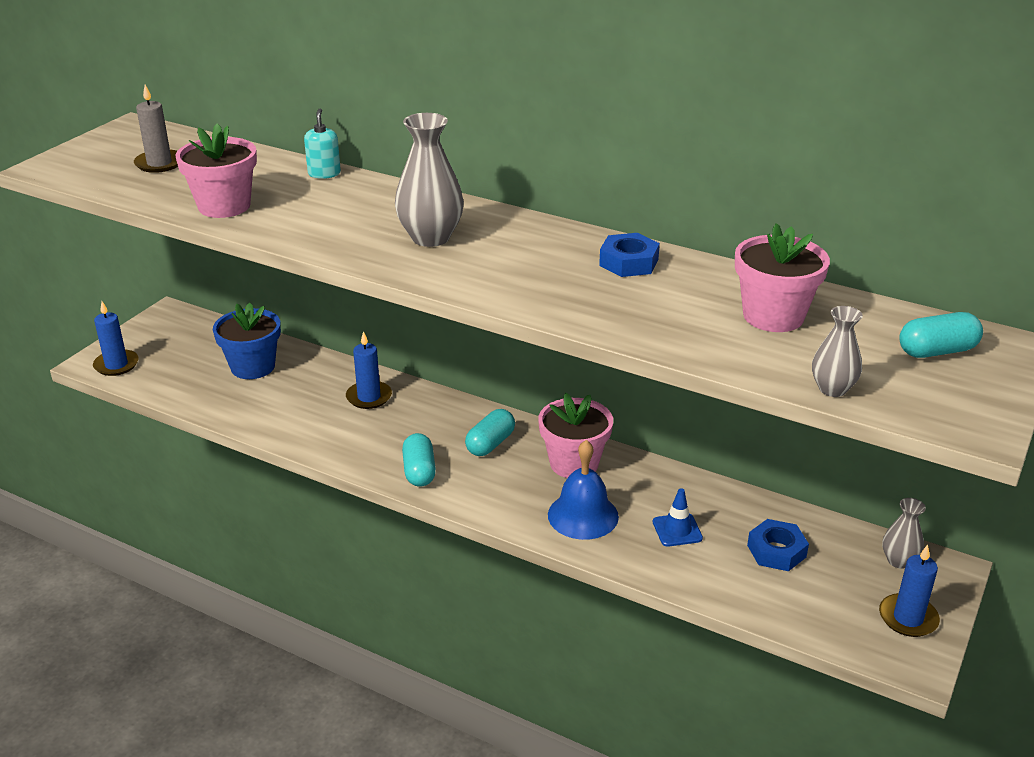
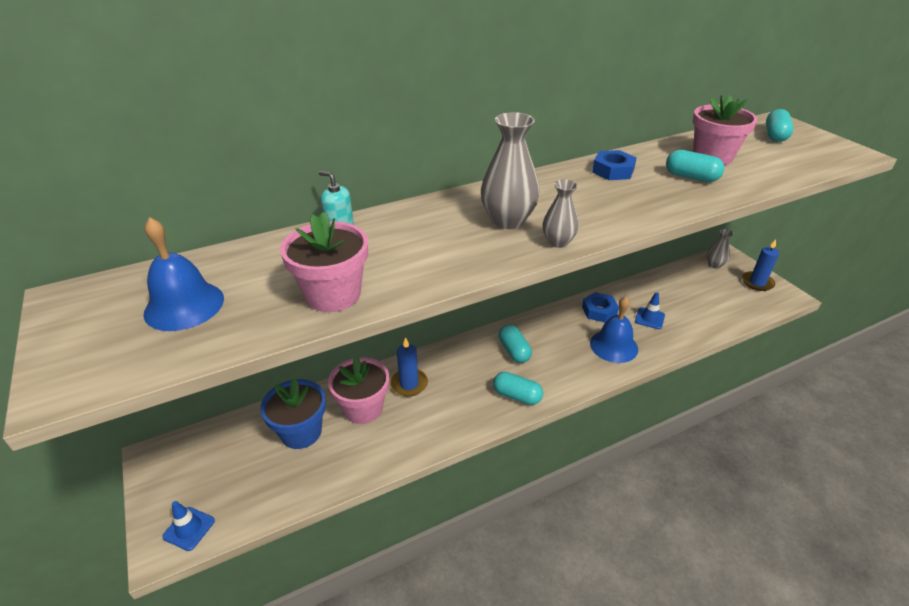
camera: 55 degrees left, 5 degrees up
blue candle [93,301,139,376] -> blue traffic cone [162,501,215,551]
grey candle [134,85,178,173] -> blue bell [144,217,224,331]
pink flower pot [538,393,613,478] -> pink flower pot moved to [328,356,389,424]
blue nut [747,519,809,571] -> blue nut moved to [582,292,619,323]
grey vase [812,306,863,397] -> grey vase moved to [543,179,579,248]
none -> turquoise capsule [666,150,724,182]

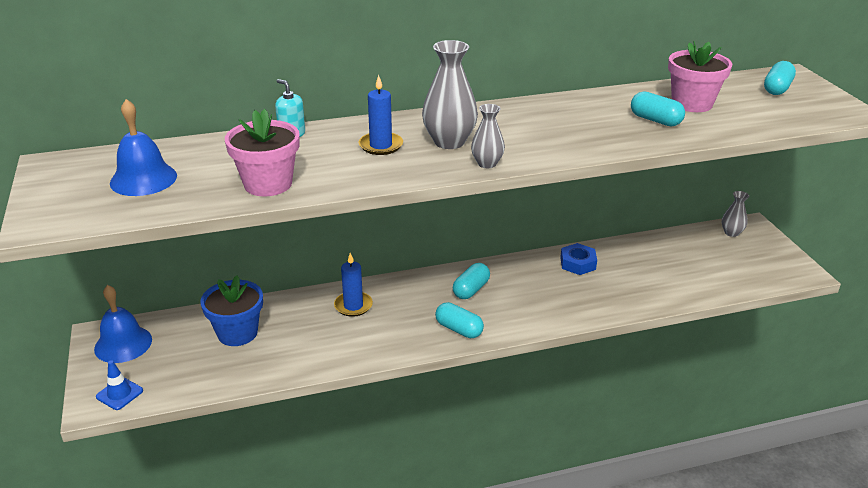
camera: 10 degrees right, 5 degrees down
pink flower pot [328,356,389,424] -> none
turquoise capsule [499,325,532,363] -> turquoise capsule turned 45 degrees clockwise [453,263,490,299]
blue bell [590,297,638,363] -> blue bell moved to [94,285,152,363]
blue nut [592,150,636,180] -> none
blue traffic cone [635,292,665,329] -> none
blue candle [742,239,779,291] -> blue candle moved to [358,75,403,155]

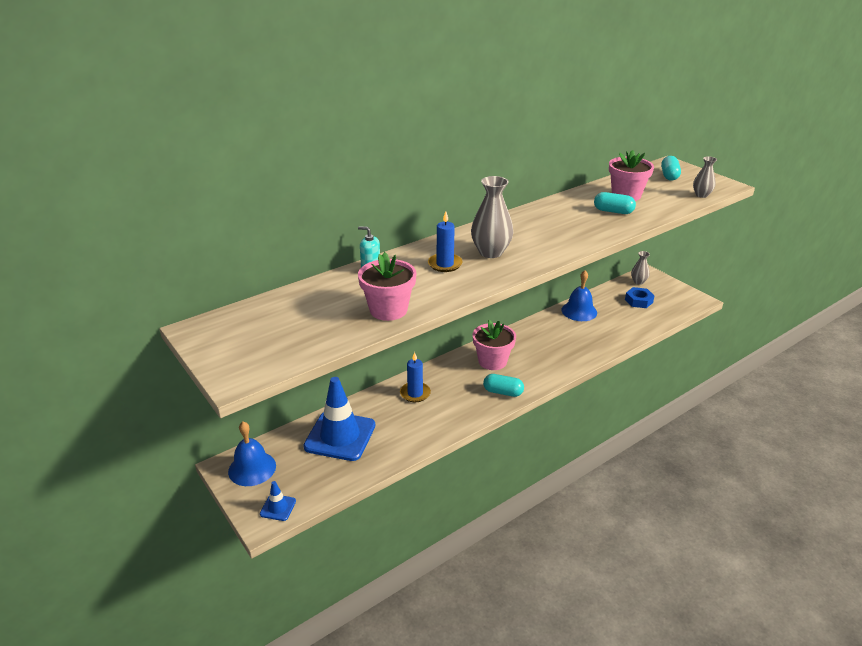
camera: 20 degrees left, 0 degrees up
blue bell [110,99,177,196] -> blue bell moved to [562,271,597,321]
blue flower pot [201,275,263,346] -> blue traffic cone [303,377,375,461]
turquoise capsule [453,263,490,299] -> pink flower pot [473,320,516,370]
grey vase [471,104,505,168] -> grey vase moved to [693,156,717,198]
blue nut [560,243,597,275] -> blue nut moved to [625,287,655,308]

